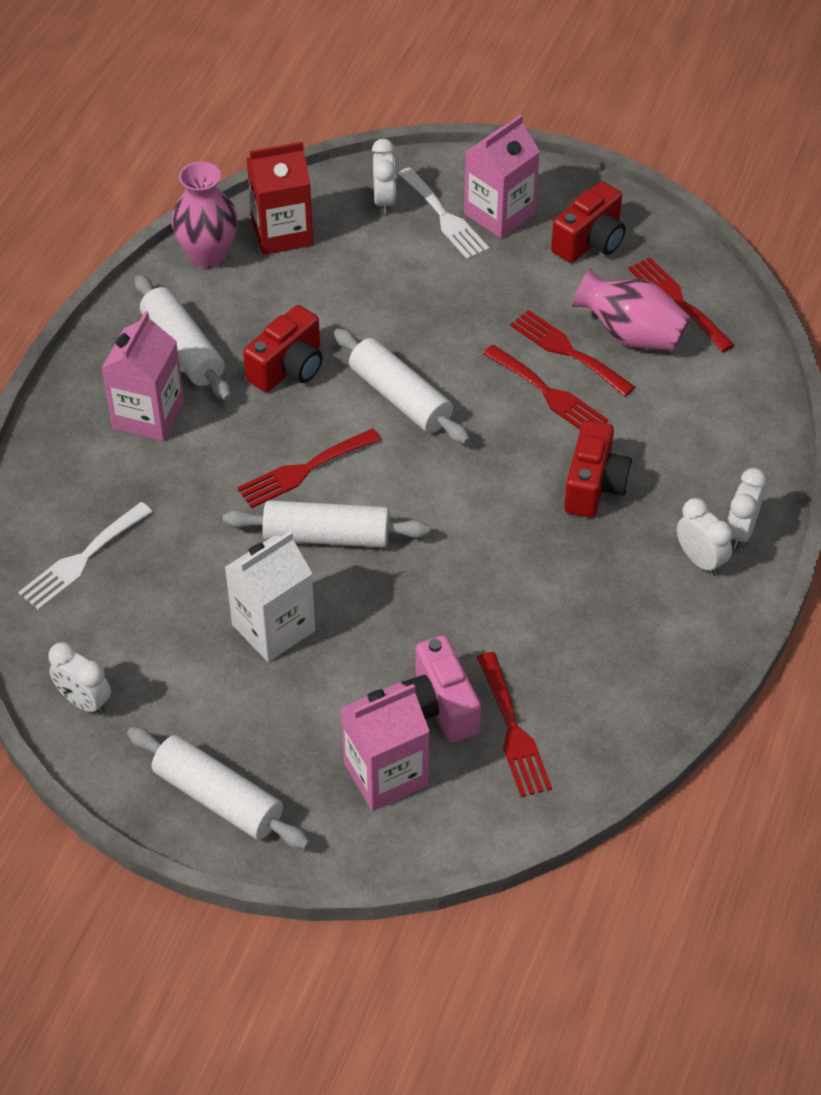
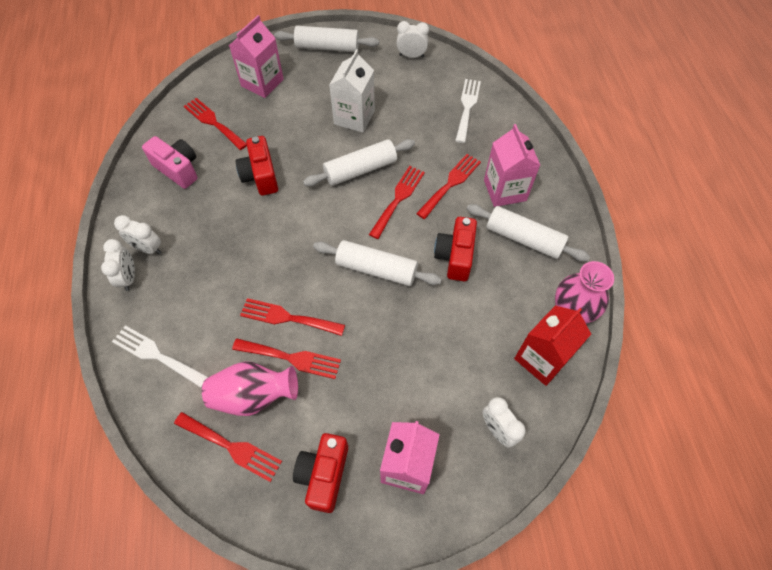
camera: 150 degrees right, 10 degrees up
white fork [398,167,490,259] -> white fork moved to [112,325,208,388]
pink camera [401,635,481,743] -> pink camera moved to [142,136,198,189]
red camera [564,420,632,518] -> red camera moved to [235,136,278,196]
none -> red fork [416,154,481,219]

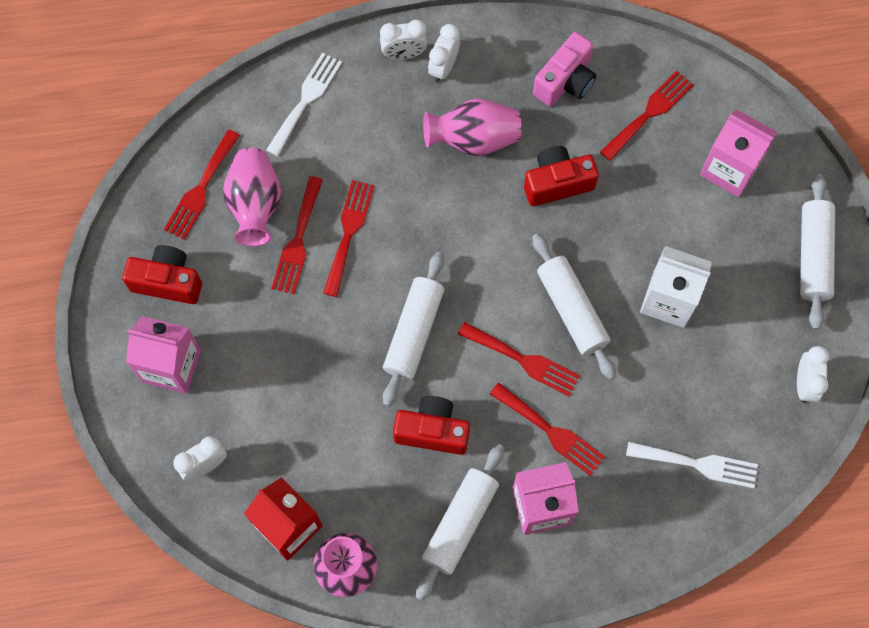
camera: 90 degrees right, 10 degrees up
none -> pink vase [423,99,522,156]

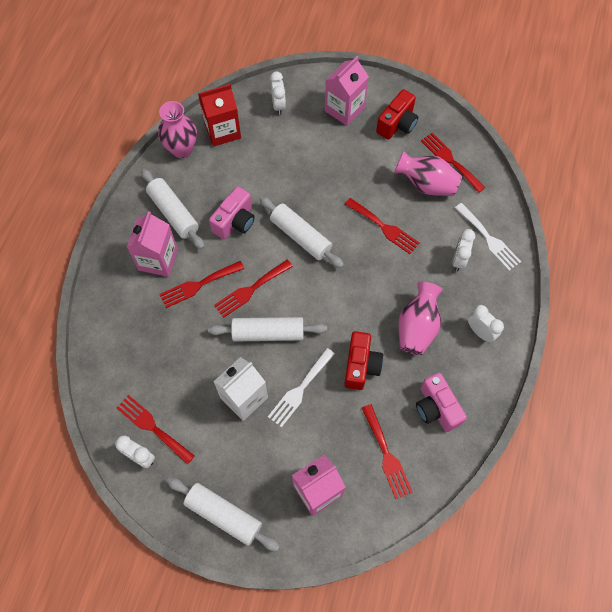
camera: 115 degrees right, 5 degrees down
red fork [271,176,323,294] -> red fork moved to [117,395,195,465]
white clock [380,20,427,60] -> white clock moved to [452,229,475,271]
red camera [393,396,470,455] -> pink camera [209,186,255,239]
white fork [626,441,758,488] -> white fork moved to [268,348,335,428]

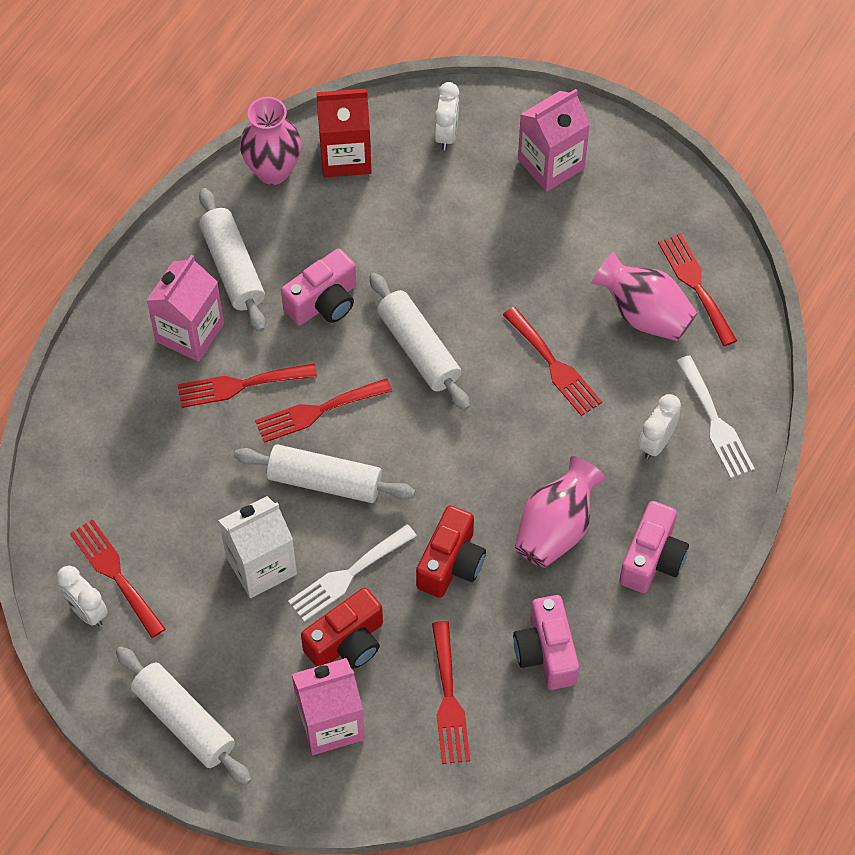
camera: 15 degrees right, 5 degrees down
red camera [376,89,418,140] -> red camera moved to [301,588,383,669]
white clock [468,305,504,342] -> pink camera [619,501,689,593]

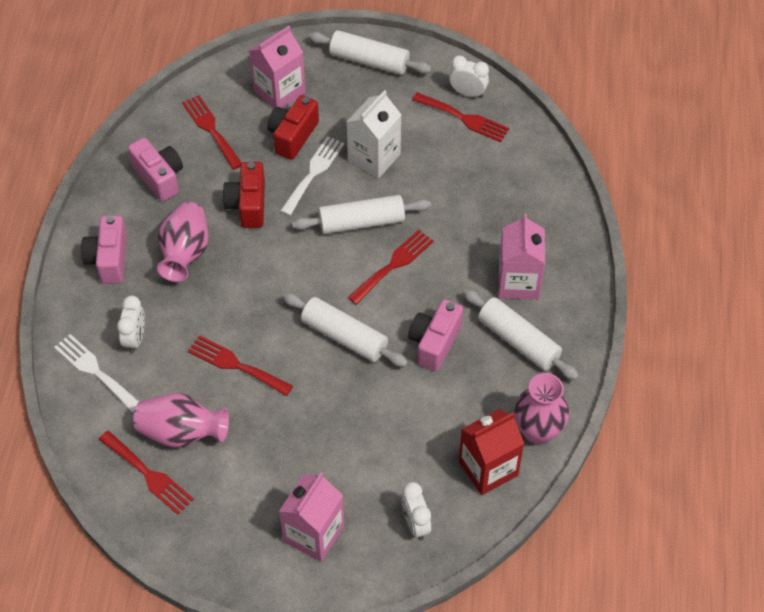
camera: 155 degrees right, 5 degrees down
red fork [177,363,317,408] -> none

